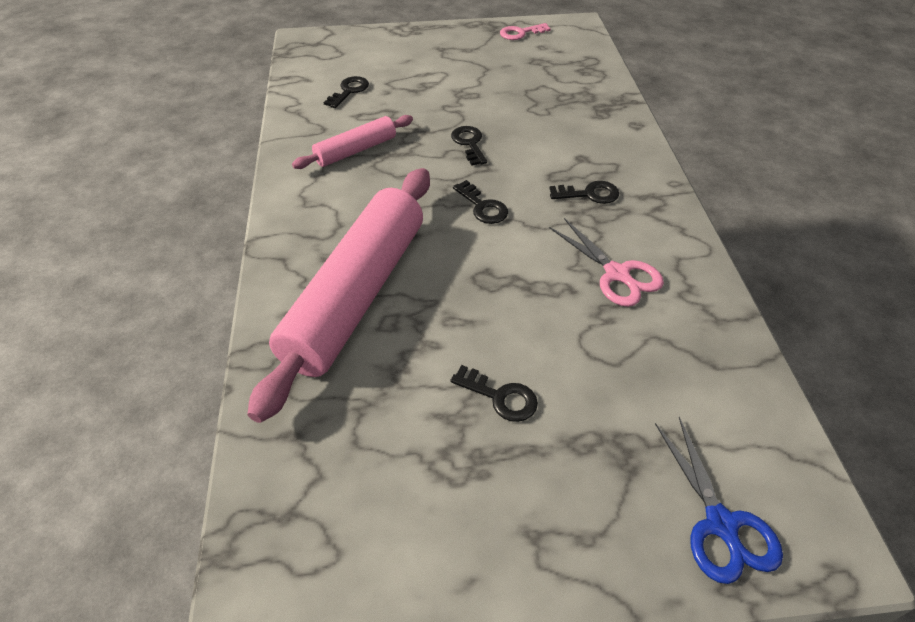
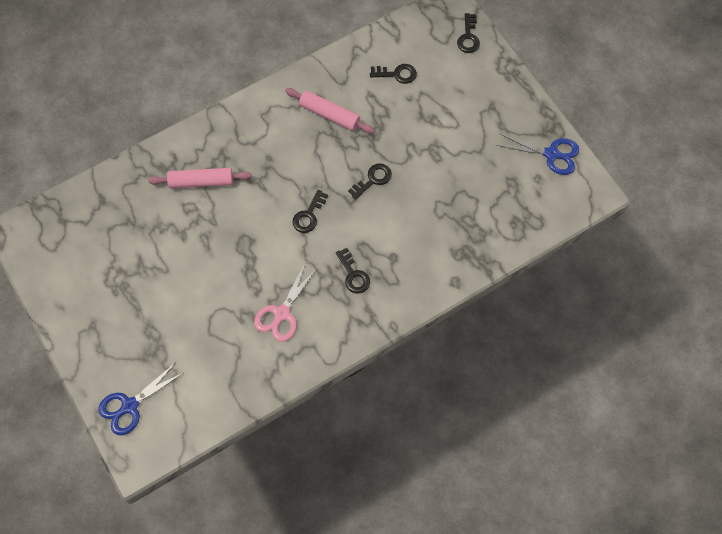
camera: 65 degrees right, 20 degrees up
pink rolling pin [247,168,430,423] -> pink rolling pin [148,168,252,188], size x0.49
black key [450,365,538,422] -> black key moved to [457,13,480,53]
pink key [500,23,551,40] -> blue scissors [496,133,579,175]

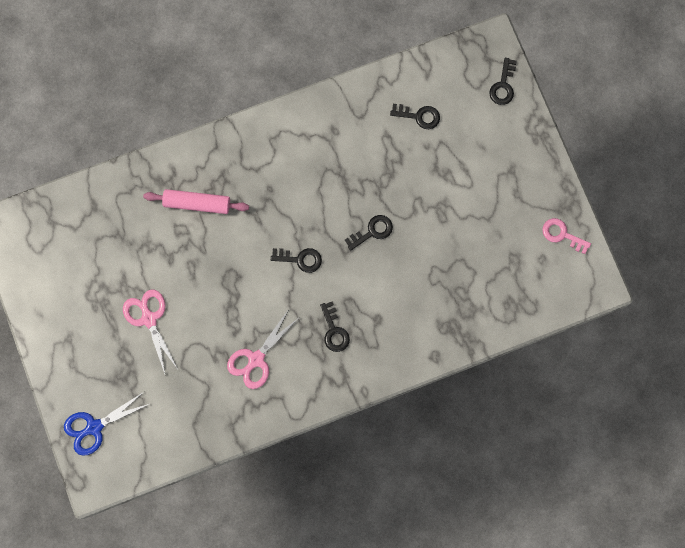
camera: 10 degrees right, 10 degrees up
pink rolling pin [285,88,375,134] -> none
black key [293,190,328,233] -> black key turned 120 degrees counterclockwise [271,248,322,273]
blue scissors [496,133,579,175] -> pink key [542,218,591,254]
none -> pink scissors [123,290,179,374]

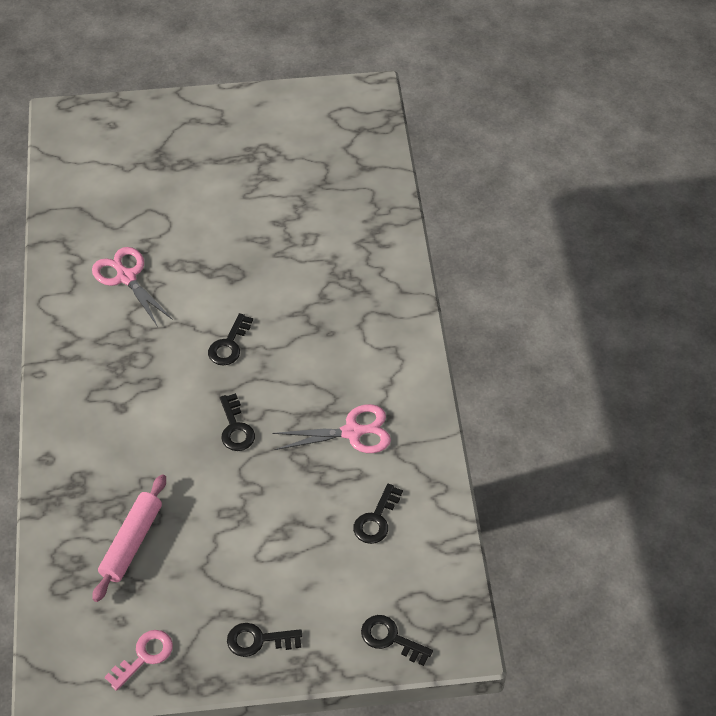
camera: 105 degrees right, 25 degrees down
blue scissors [64,391,149,456] -> none
pink scissors [123,290,179,374] -> pink scissors moved to [272,404,391,453]
pink rolling pin [143,189,249,214] -> pink rolling pin moved to [92,474,166,602]
black key [320,301,350,352] -> black key moved to [227,623,302,657]

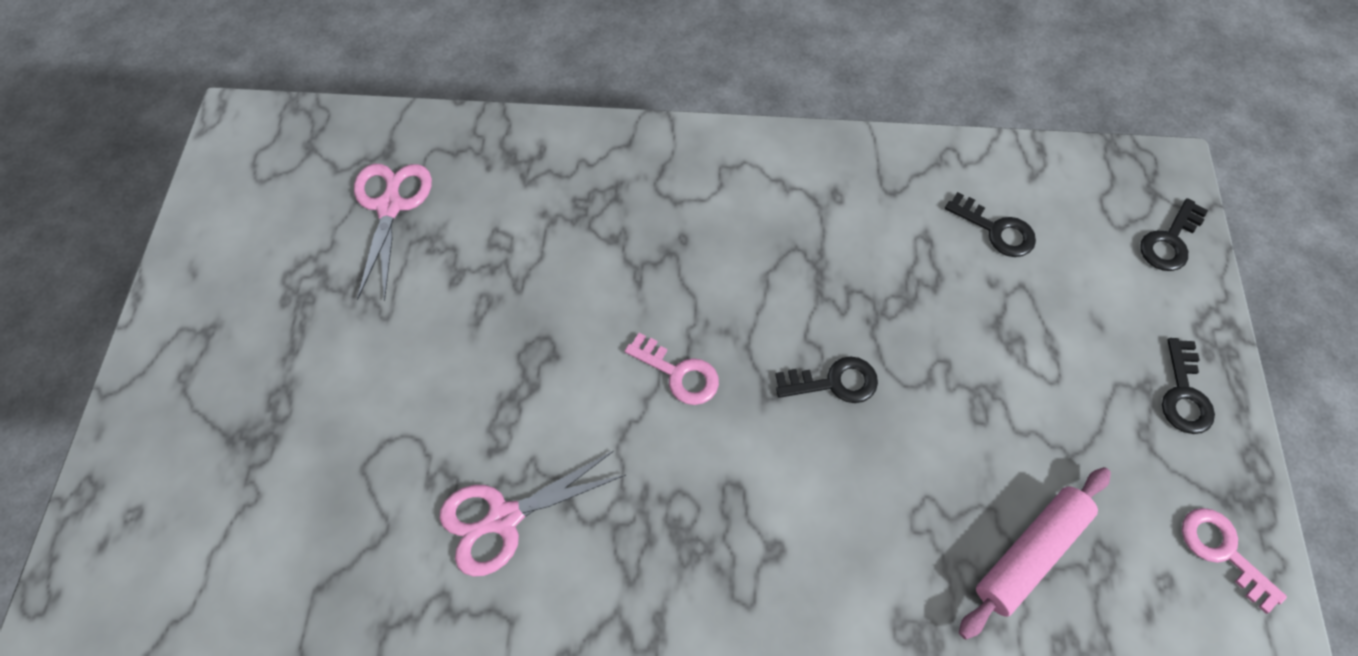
camera: 80 degrees left, 10 degrees up
pink rolling pin [92,474,166,602] -> pink rolling pin turned 75 degrees counterclockwise [959,467,1111,639]
black key [208,313,253,366] -> pink key [625,333,719,405]
pink scissors [272,404,391,453] -> pink scissors moved to [354,164,432,301]

